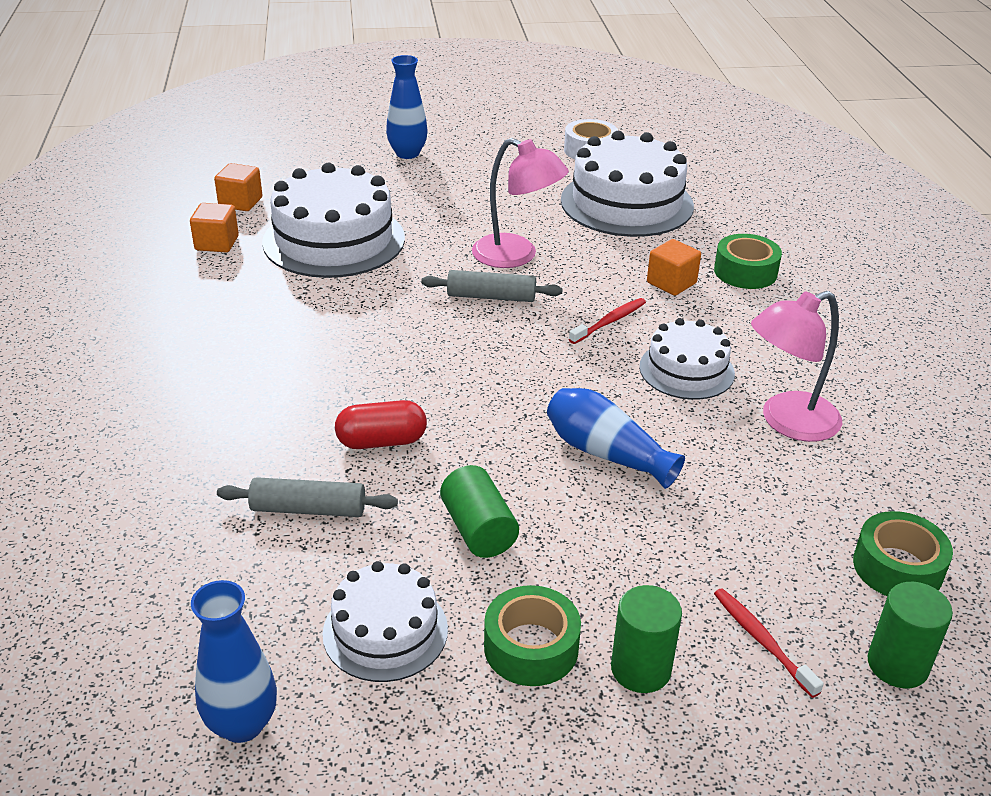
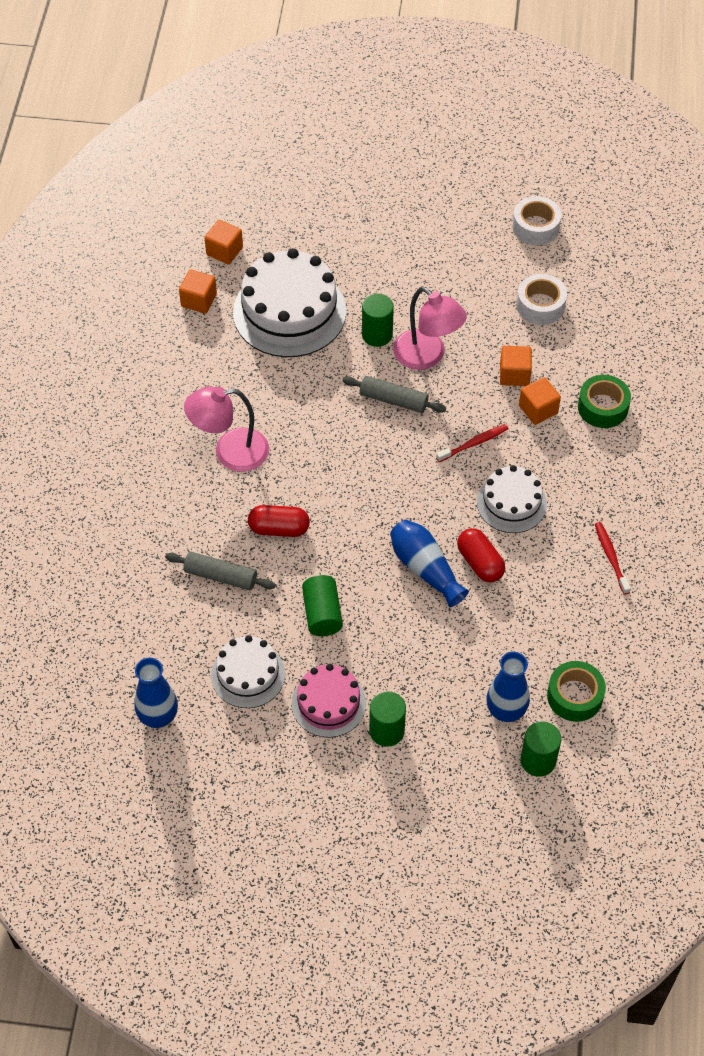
camera: 15 degrees right, 20 degrees up
blue vase [386,55,428,159] -> blue vase moved to [486,652,530,722]
green tape [484,585,581,686] -> pink cake [291,664,366,738]
white cake [561,131,694,237] -> white tape [516,274,567,325]
red toothbrush [714,588,824,698] -> red toothbrush moved to [595,522,631,595]
pink lamp [751,291,842,442] -> pink lamp moved to [184,387,269,472]
none -> green cylinder [362,294,394,347]
none -> red capsule [457,528,505,582]
none -> orange cube [500,346,532,386]

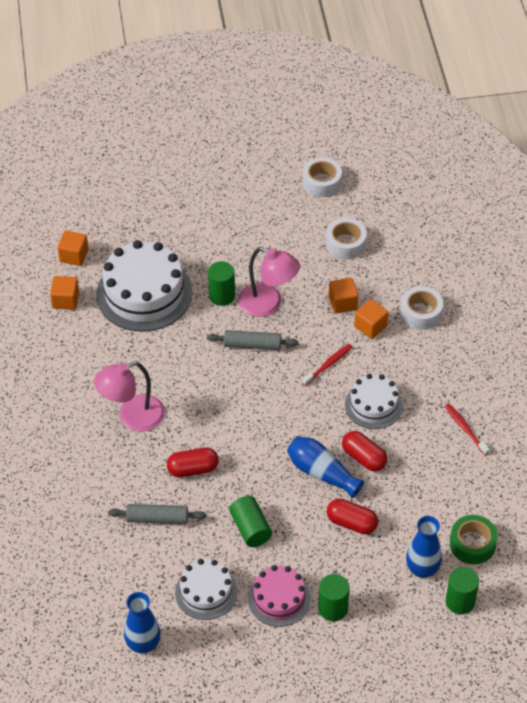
camera: 15 degrees left, 5 degrees down
green tape [578,375,631,428] -> white tape [400,286,443,330]
none -> red capsule [327,499,378,534]

